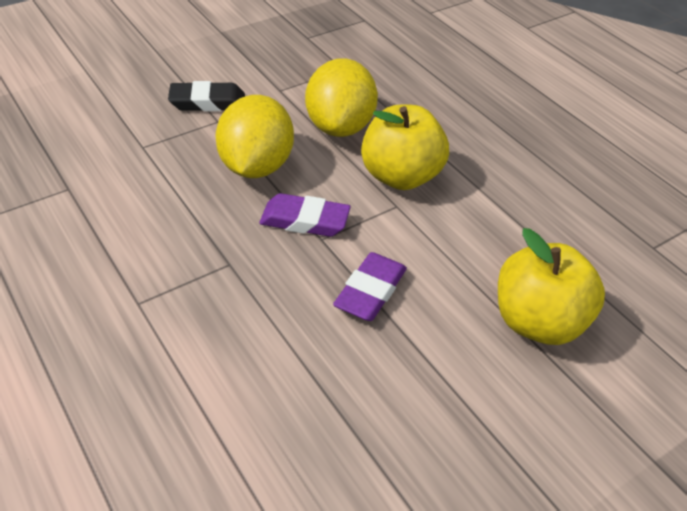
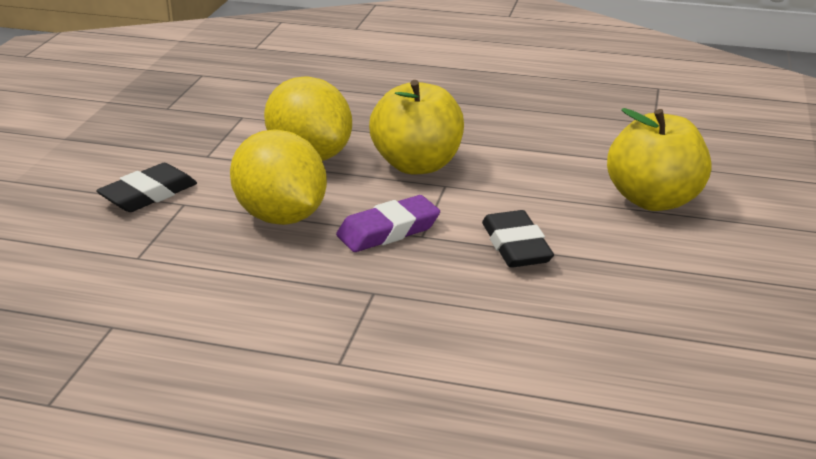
camera: 40 degrees left, 15 degrees down
purple eraser [333,252,407,321] -> black eraser [482,210,554,268]

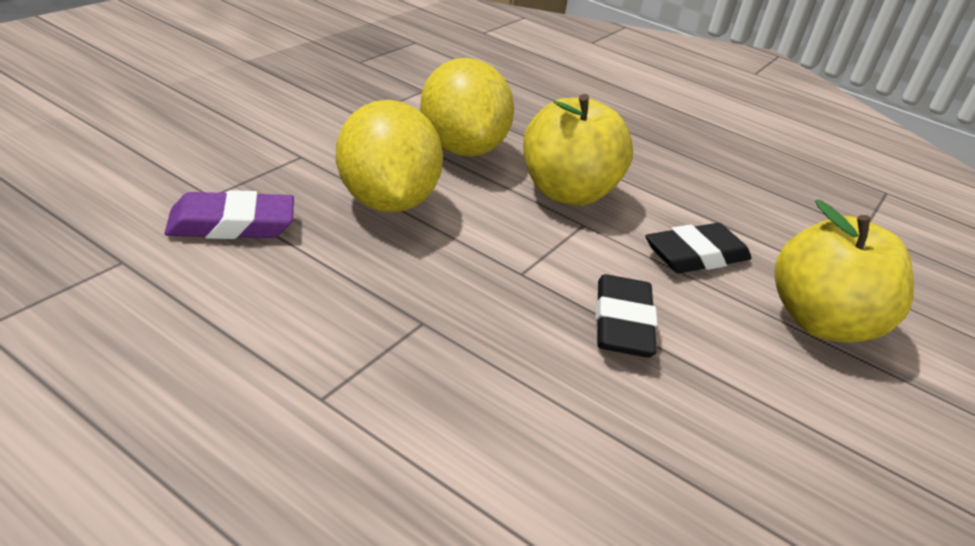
camera: 15 degrees right, 5 degrees up
black eraser [96,163,197,212] -> black eraser moved to [645,223,752,273]
purple eraser [336,195,440,252] -> purple eraser moved to [165,190,294,239]

